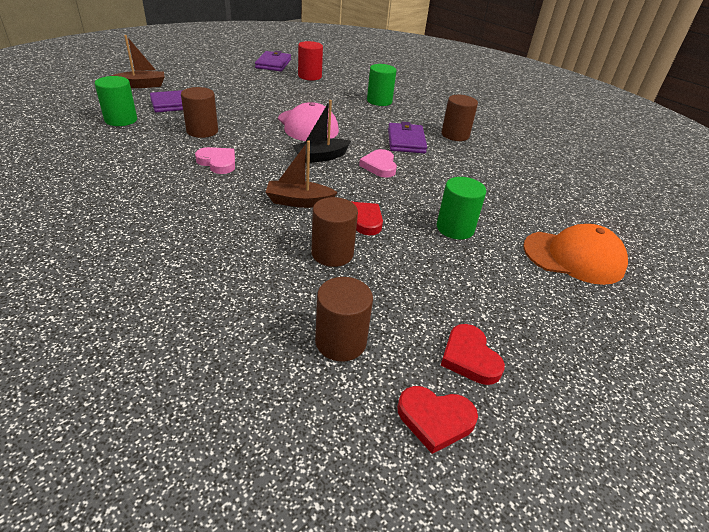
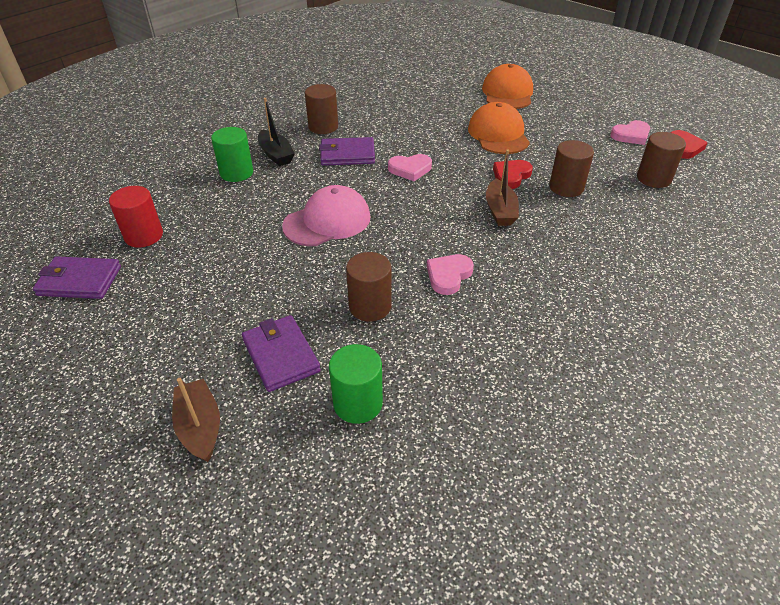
camera: 90 degrees left, 5 degrees up
black boat [292,100,351,163] -> black boat moved to [258,98,295,166]
green cylinder [437,177,486,240] -> orange cap [468,102,530,154]
red heart [441,324,505,385] -> pink heart [610,120,650,145]

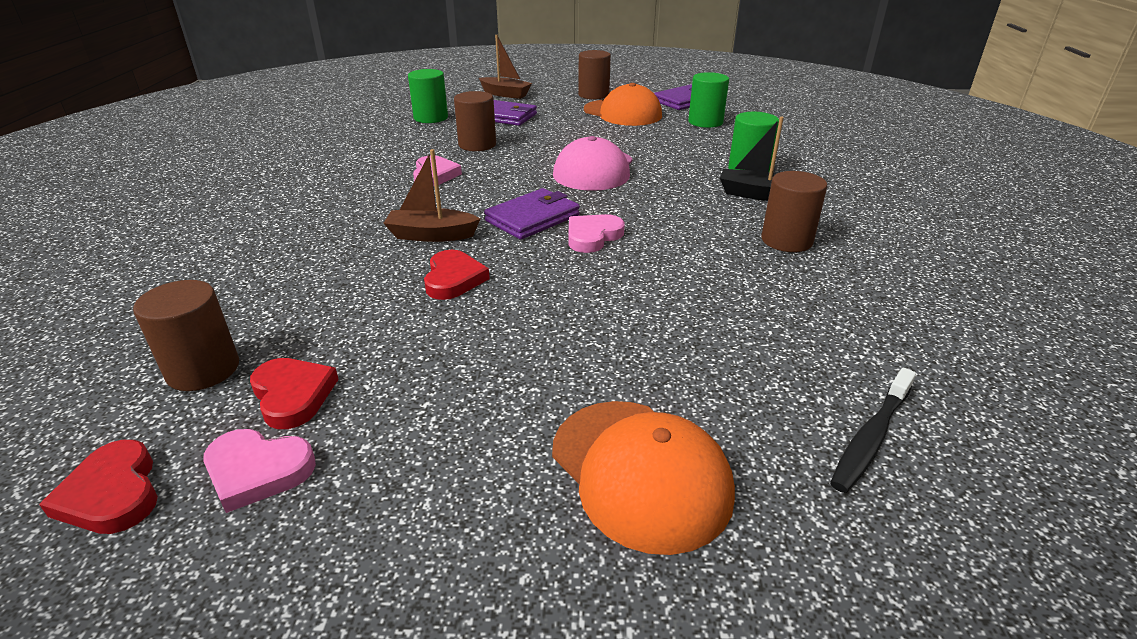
camera: 140 degrees right, 10 degrees down
red cylinder [109,186,163,248] -> green cylinder [688,72,729,128]
purple wallet [319,137,375,166] -> purple wallet moved to [484,188,580,240]
orange cap [468,102,530,154] -> orange cap moved to [584,83,662,126]
brown boat [486,149,519,226] -> brown boat turned 45 degrees counterclockwise [383,149,480,242]
brown cylinder [549,140,594,197] -> brown cylinder moved to [578,50,611,99]
pink heart [610,120,650,145] -> pink heart turned 105 degrees counterclockwise [203,429,316,513]
none -> red heart [250,358,339,429]
none -> black toothbrush [830,368,916,493]

